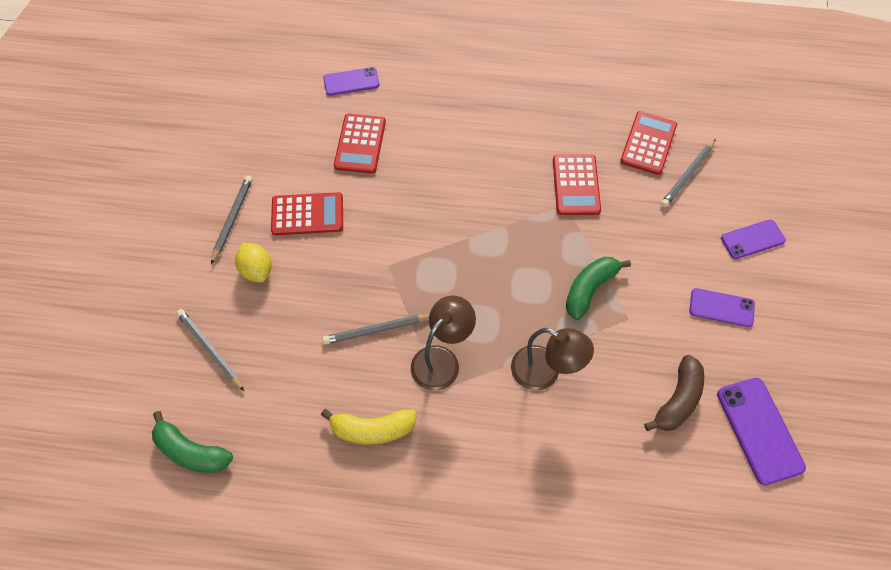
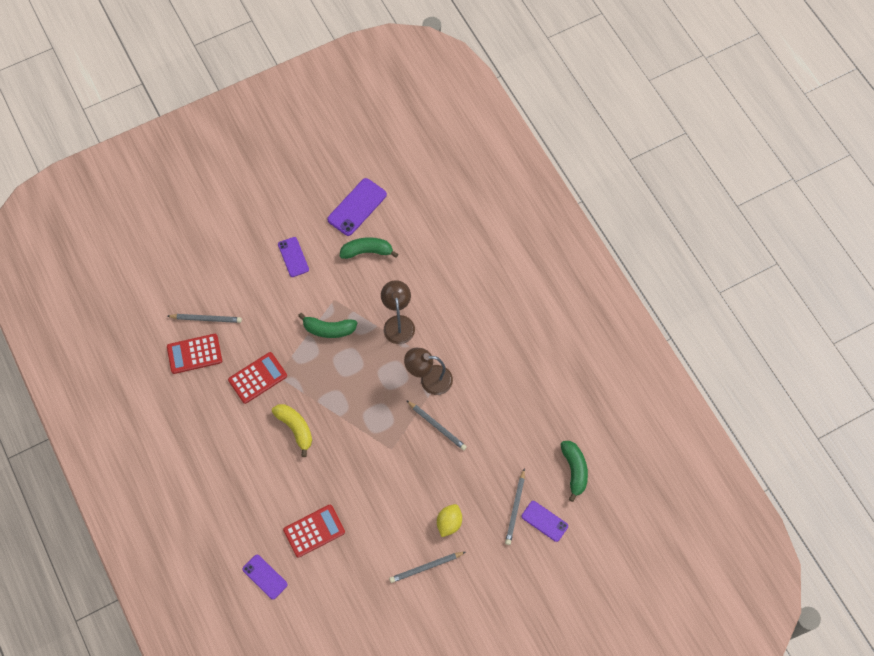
camera: 125 degrees left, 5 degrees up
red calculator [271,192,343,235] -> none
yellow banana [321,409,417,445] -> yellow banana moved to [272,404,312,457]
brown banana [644,355,704,431] -> green banana [340,237,398,259]
purple phone [721,219,786,259] -> purple phone moved to [521,501,568,542]

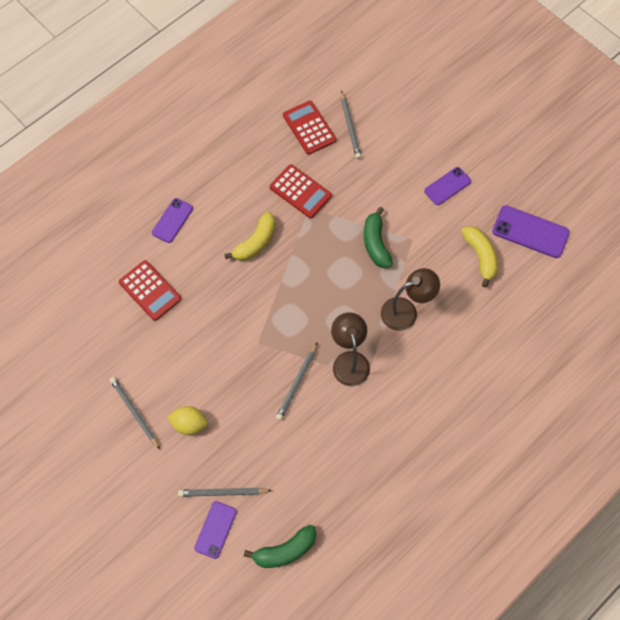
camera: 75 degrees right, 0 degrees up
purple phone [242,555,288,599] -> purple phone moved to [152,198,193,243]
green banana [340,237,398,259] -> yellow banana [461,226,498,288]

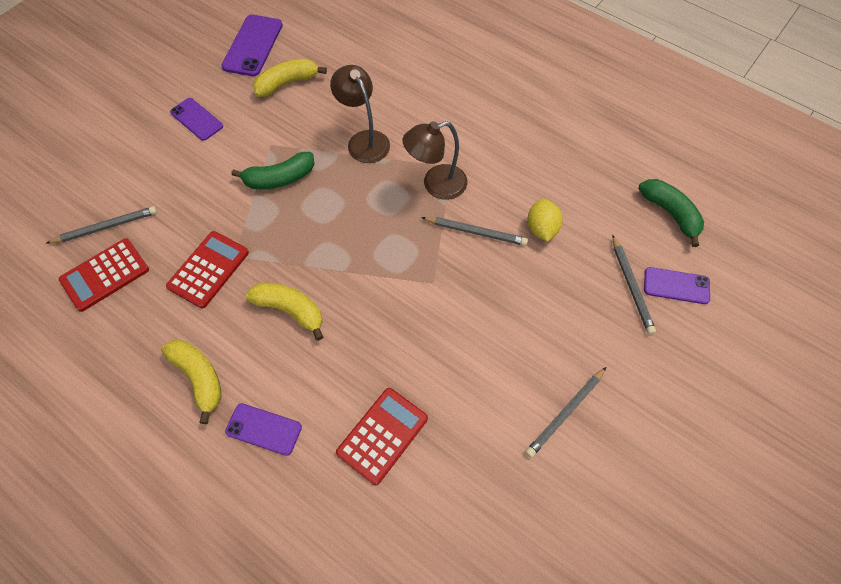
camera: 100 degrees left, 5 degrees down
yellow lemon [167,406,208,435] -> yellow lemon moved to [527,199,563,242]
none -> yellow banana [161,340,222,424]

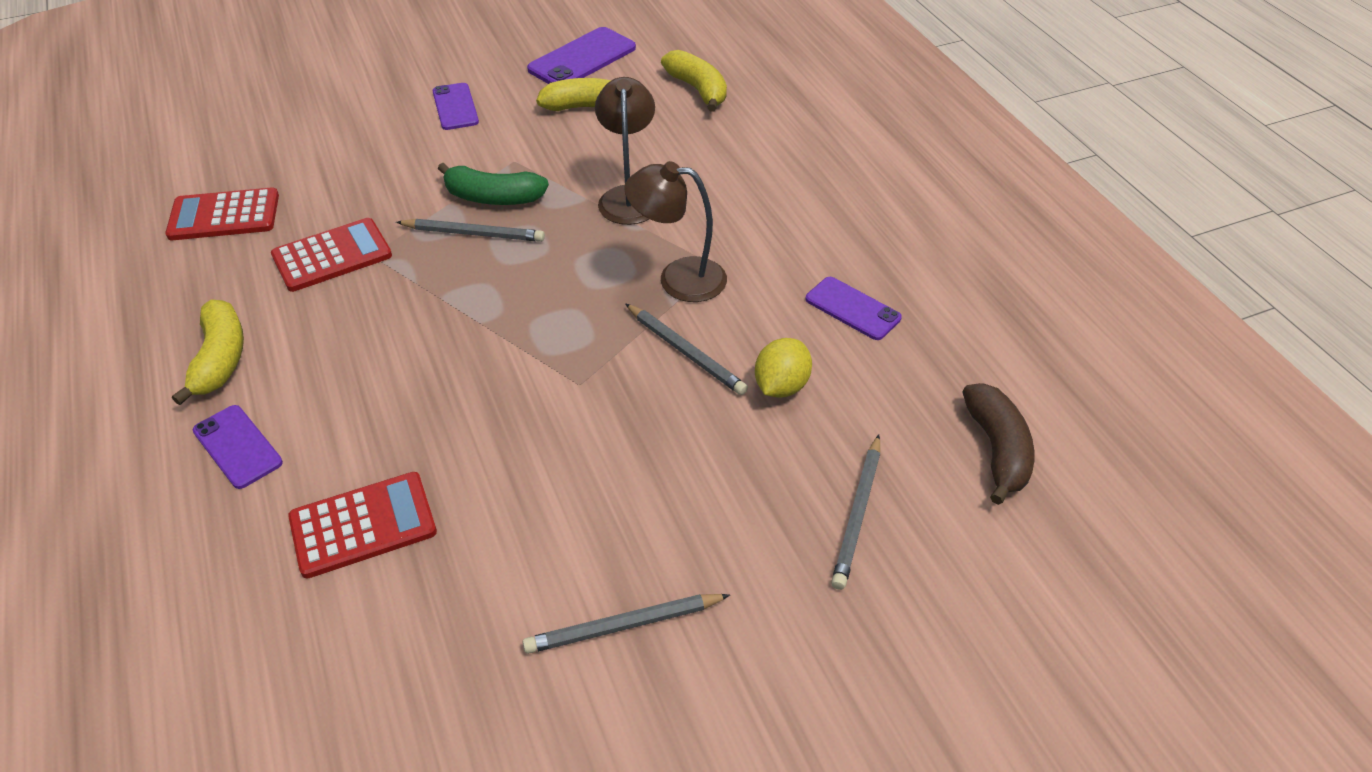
camera: 30 degrees right, 15 degrees down
grey pencil [46,206,157,243] -> grey pencil moved to [396,219,545,242]
yellow banana [245,283,323,341] -> yellow banana moved to [661,50,727,112]
green banana [639,179,704,247] -> brown banana [962,383,1034,505]
purple phone [644,267,710,304] -> purple phone moved to [805,277,902,340]

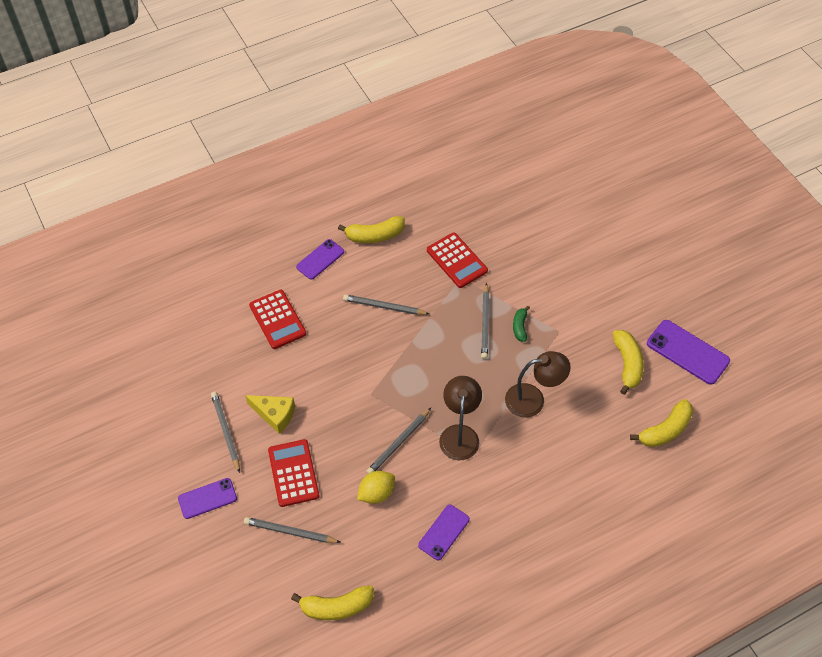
camera: 85 degrees right, 10 degrees up
red calculator [165,187,279,240] -> red calculator moved to [268,439,319,507]
purple phone [433,83,479,130] -> purple phone moved to [178,478,237,519]
green banana [438,163,549,205] -> green banana [513,306,530,342], size x0.59
yellow lemon [755,338,812,398] -> yellow lemon turned 60 degrees counterclockwise [357,471,395,504]
brown banana [962,383,1034,505] -> yellow banana [291,585,374,620]
none -> yellow cheese [245,395,295,434]
none -> grey pencil [343,294,429,315]

